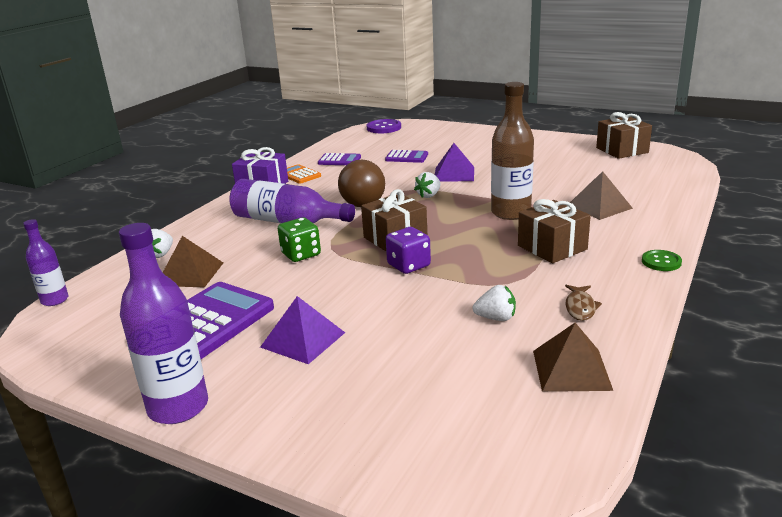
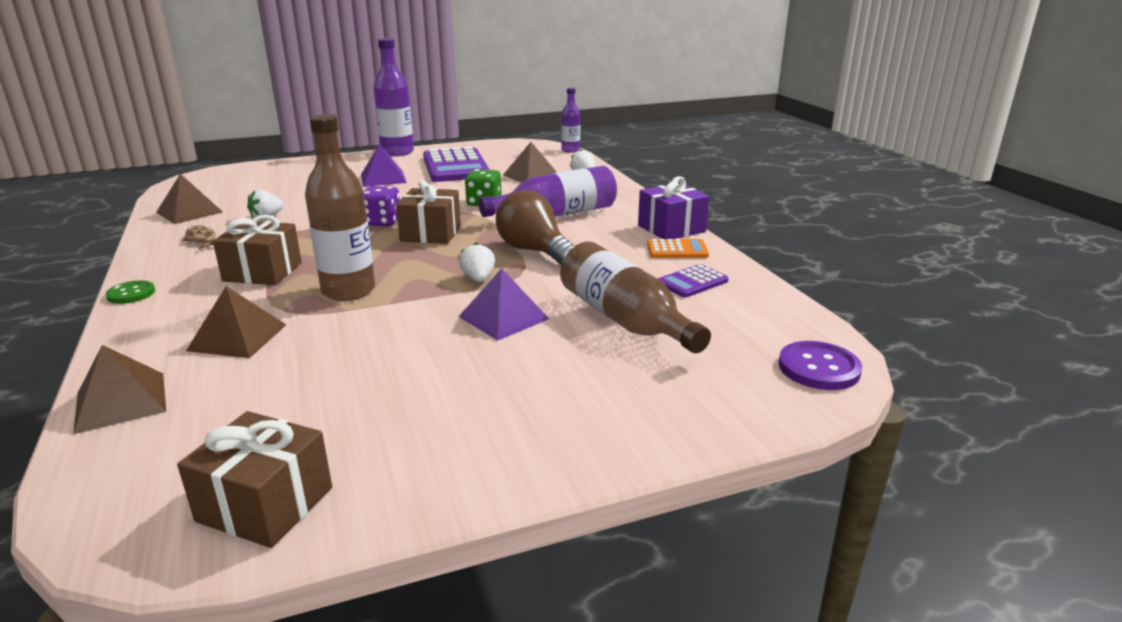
camera: 130 degrees right, 0 degrees up
purple calculator [385,150,428,163] -> brown bottle [560,242,711,353]
none -> brown pyramid [73,345,166,434]

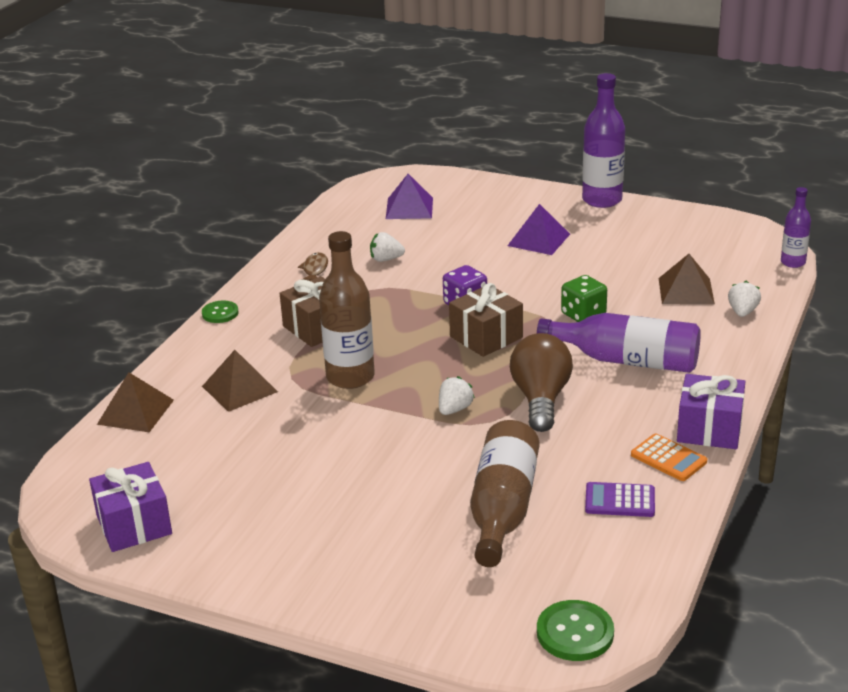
camera: 45 degrees right, 5 degrees up
brown pyramid [156,174,223,224] -> none
brown gift [177,411,332,548] -> purple gift [89,462,172,552]
purple calculator [423,147,490,182] -> none
purple pyramid [458,268,549,340] -> purple pyramid moved to [386,174,433,219]
purple button [778,341,862,390] -> green button [537,600,614,661]

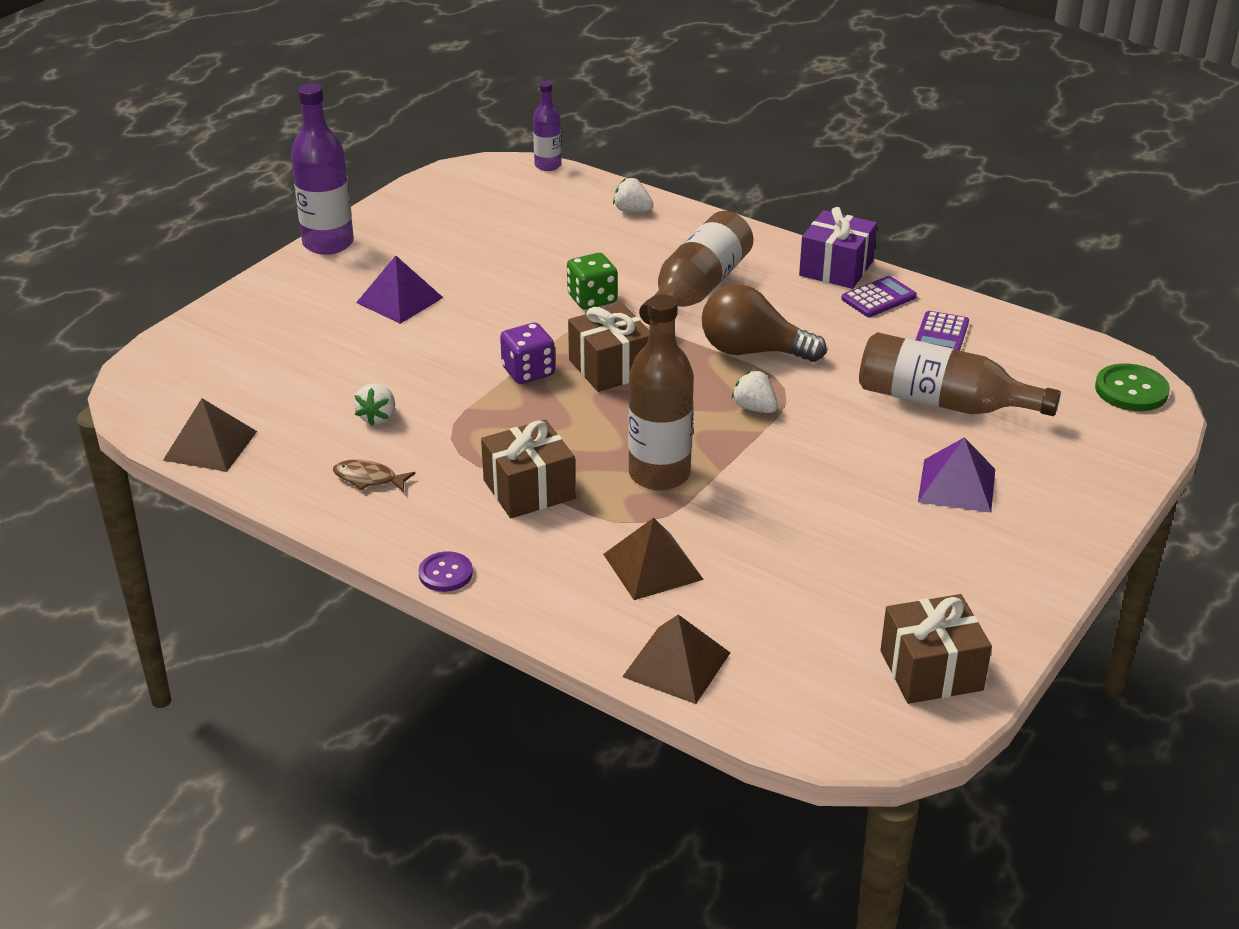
camera: 80 degrees left, 5 degrees up
purple gift [89,462,172,552] -> brown gift [880,594,992,704]
green button [202,301,239,323] -> purple button [418,552,473,592]
purple pyramid [386,174,433,219] -> purple pyramid moved to [918,437,995,513]
purple bottle [537,313,701,373] -> brown bottle [639,211,753,325]
orange calculator [631,434,707,481] -> purple calculator [841,276,917,317]
brown pyramid [659,254,715,305] -> brown pyramid moved to [163,398,257,472]

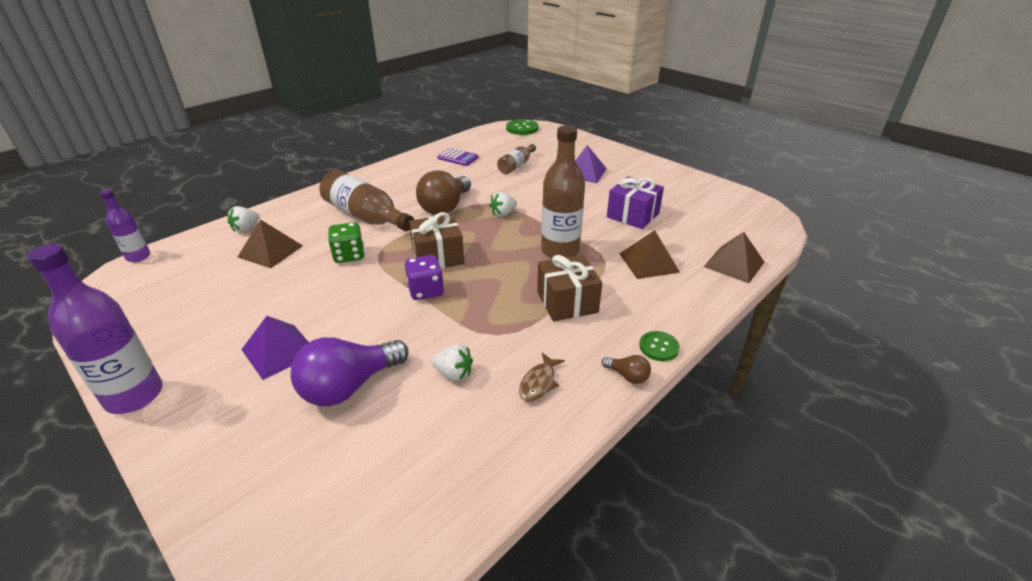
camera: 80 degrees left, 0 degrees up
brown pyramid [163,398,257,472] -> brown pyramid moved to [238,219,303,268]
purple button [418,552,473,592] -> green button [639,331,680,361]
purple gift [799,207,877,289] -> purple gift moved to [607,176,664,229]
purple calculator [841,276,917,317] -> none
brown bottle [859,332,1061,416] -> brown bottle [497,144,536,174], size x0.57
brown gift [880,594,992,704] -> none
none -> purple light bulb [290,337,409,406]
none -> brown light bulb [602,355,651,384]

